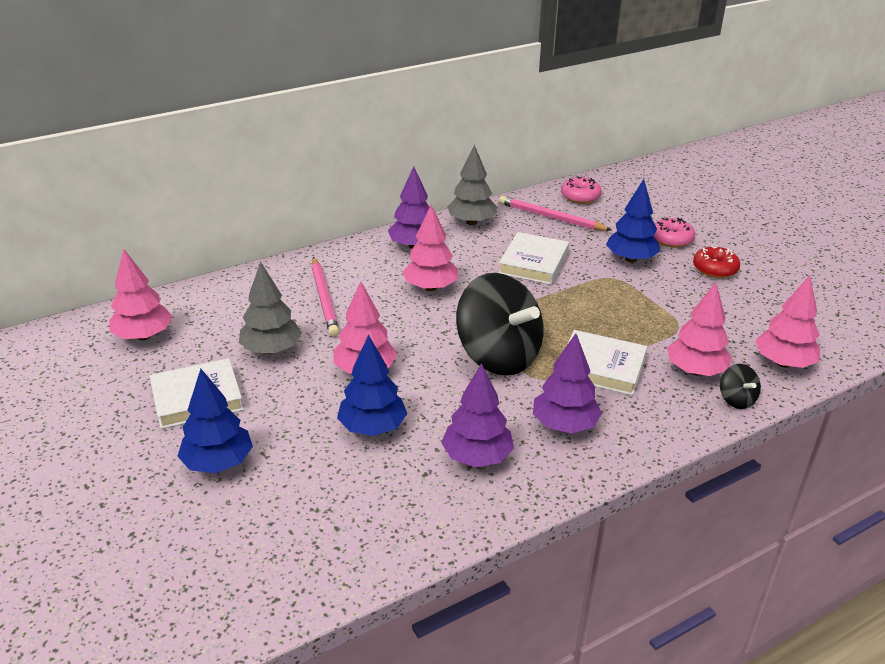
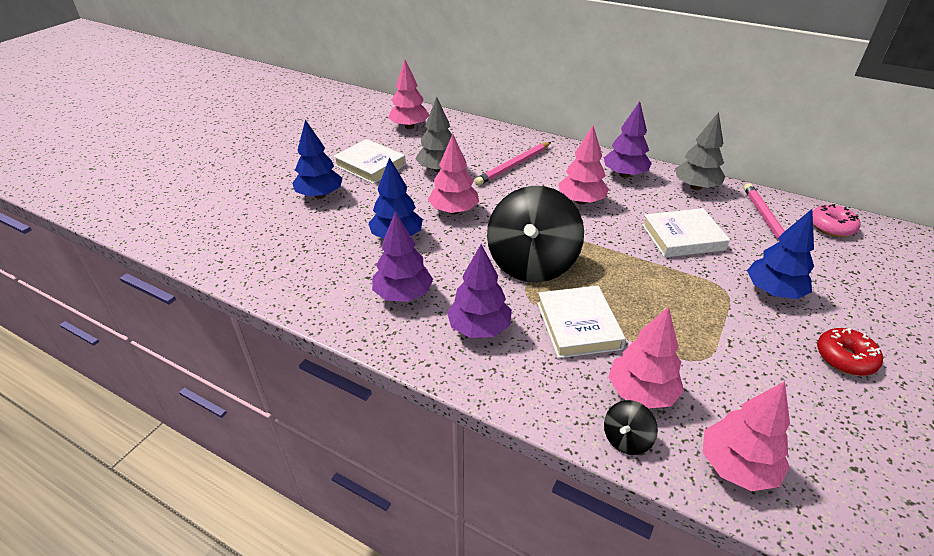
camera: 60 degrees right, 5 degrees up
pink donut [654,218,695,248] -> none

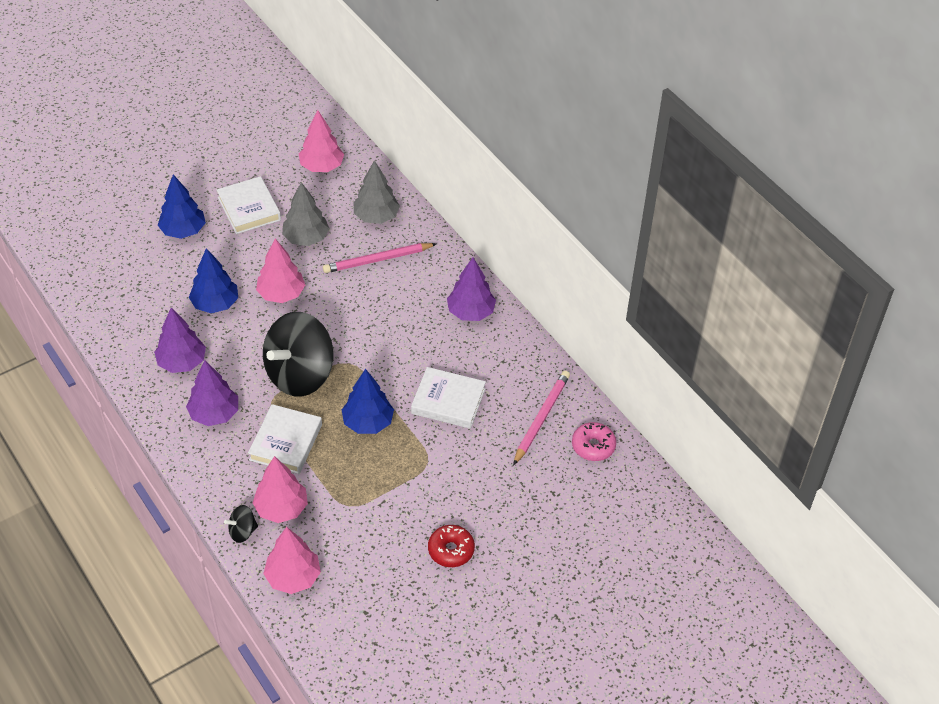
camera: 25 degrees right, 10 degrees up
pink tree [559,126,609,205] -> none
grey tree [675,112,725,190] -> grey tree moved to [353,160,400,224]
blue tree [747,209,814,299] -> blue tree moved to [342,369,394,434]

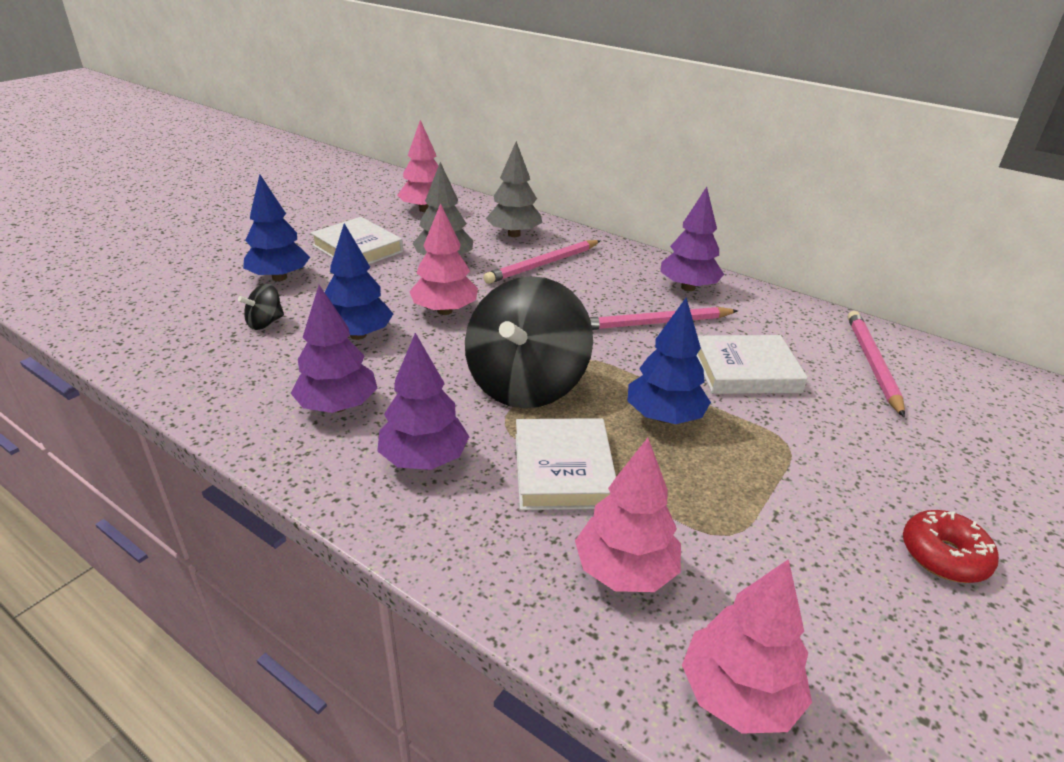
camera: 20 degrees left, 15 degrees down
black spinning top [224,505,258,543] -> black spinning top moved to [238,284,284,330]
pink donut [572,422,616,461] -> none
none -> pink pencil [589,307,738,330]

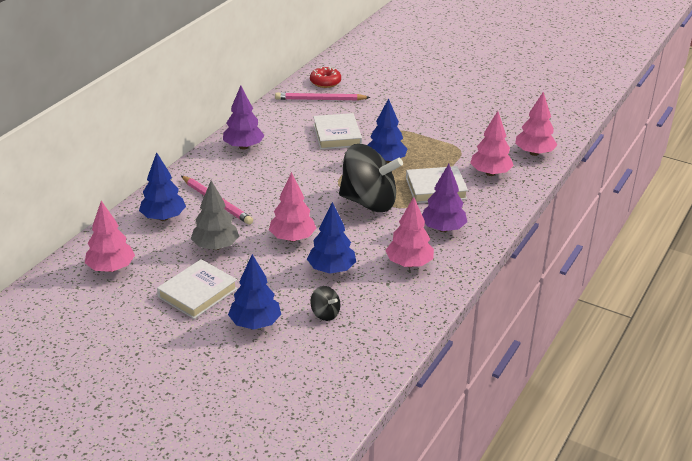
camera: 95 degrees left, 0 degrees up
purple tree [291,285,377,413] -> pink tree [385,197,434,267]
grey tree [486,141,542,237] -> blue tree [139,152,186,221]
pink pencil [589,307,738,330] -> none
red donut [903,510,999,583] -> red donut moved to [310,66,341,88]

